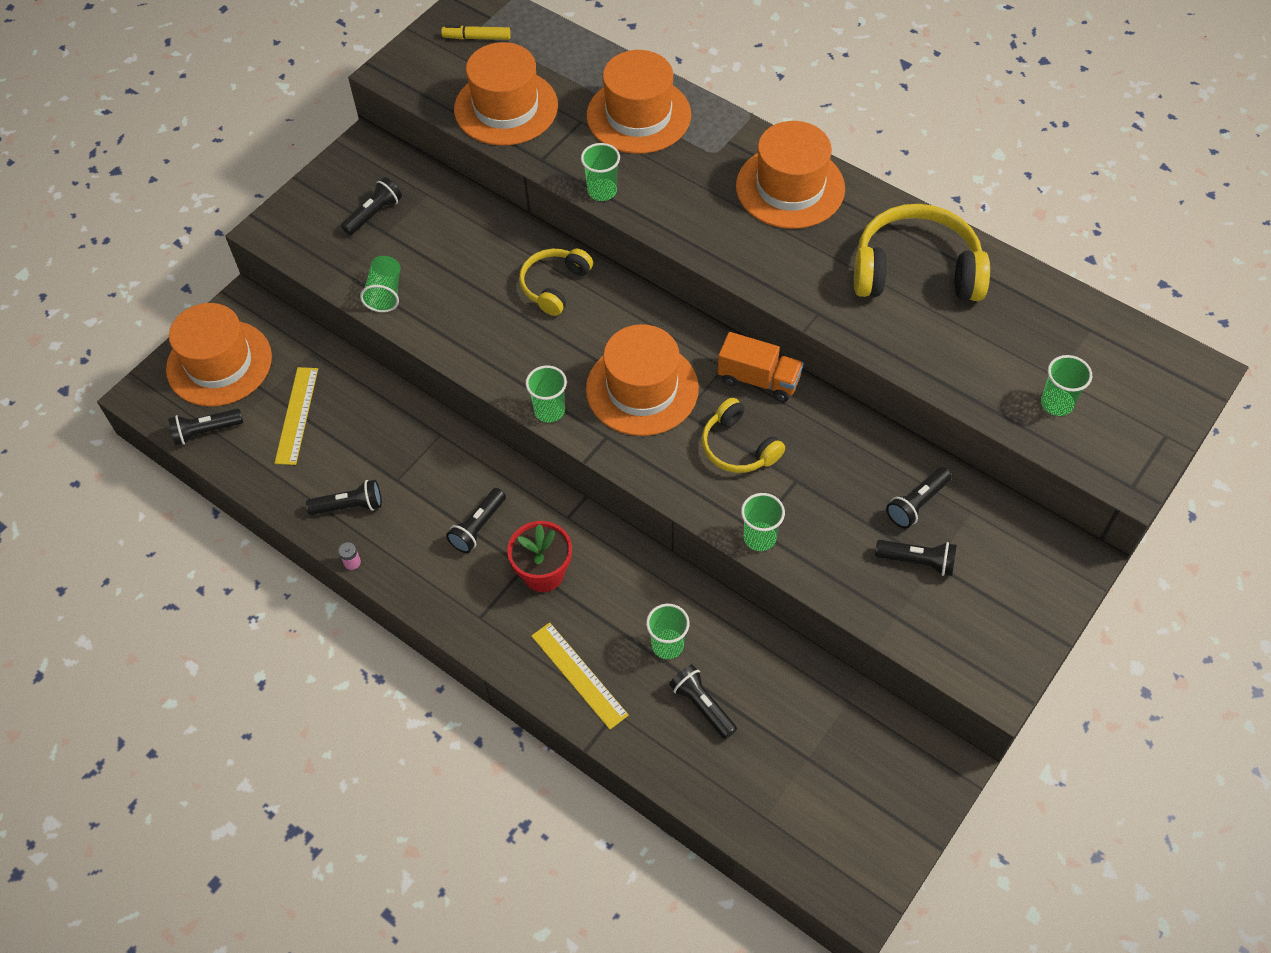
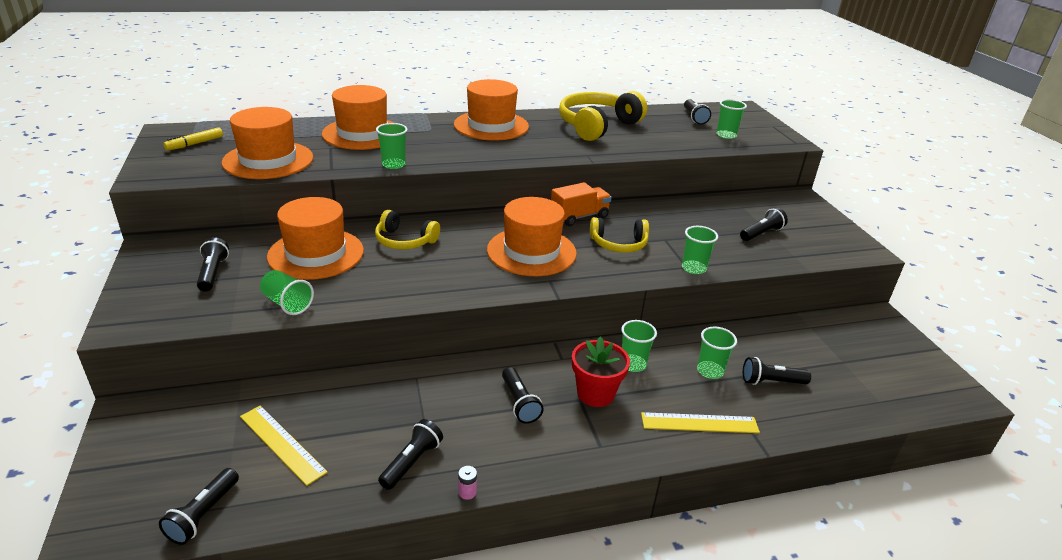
camera: 55 degrees left, 25 degrees down
orange hat [166,303,272,407] -> orange hat moved to [267,197,364,280]
yellow headphones [519,249,593,316] -> yellow headphones turned 45 degrees counterclockwise [375,210,440,250]
green cup [526,365,567,423] -> green cup moved to [621,320,657,372]
black flashlight [886,467,952,529] -> black flashlight moved to [684,99,711,125]

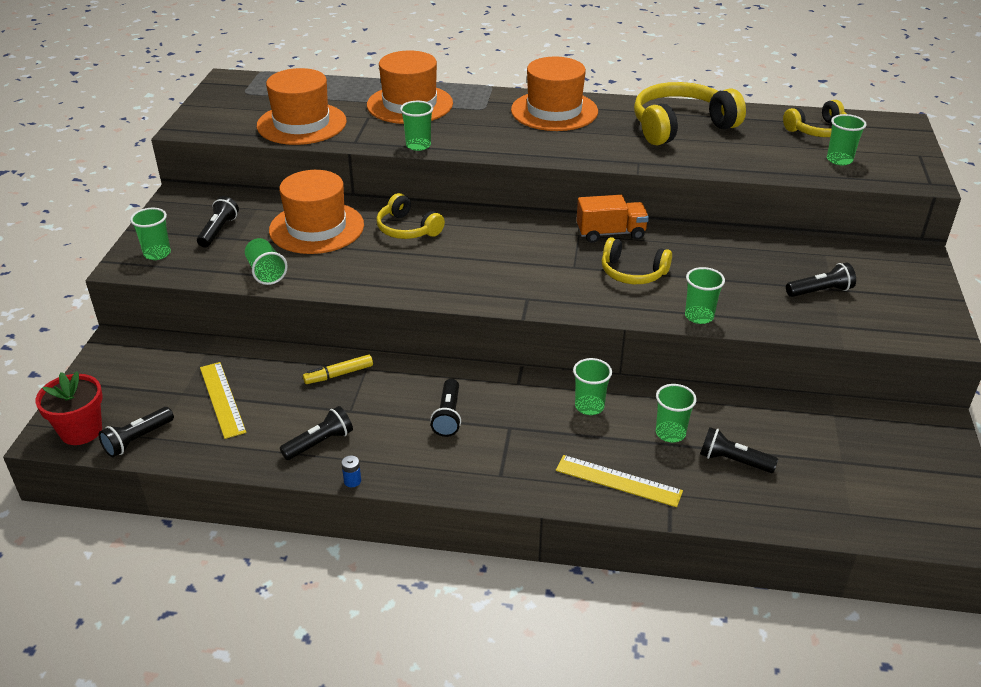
camera: 25 degrees right, 5 degrees up
yellow marker [163,127,223,151] -> yellow marker moved to [303,354,373,384]
pink battery [458,466,477,500] -> blue battery [341,455,361,487]
orange hat [487,197,577,276] -> none
red flower pot [572,336,630,407] -> red flower pot moved to [35,371,103,445]
black flashlight [684,99,711,125] -> yellow headphones [783,100,846,137]
none -> green cup [130,208,171,260]

